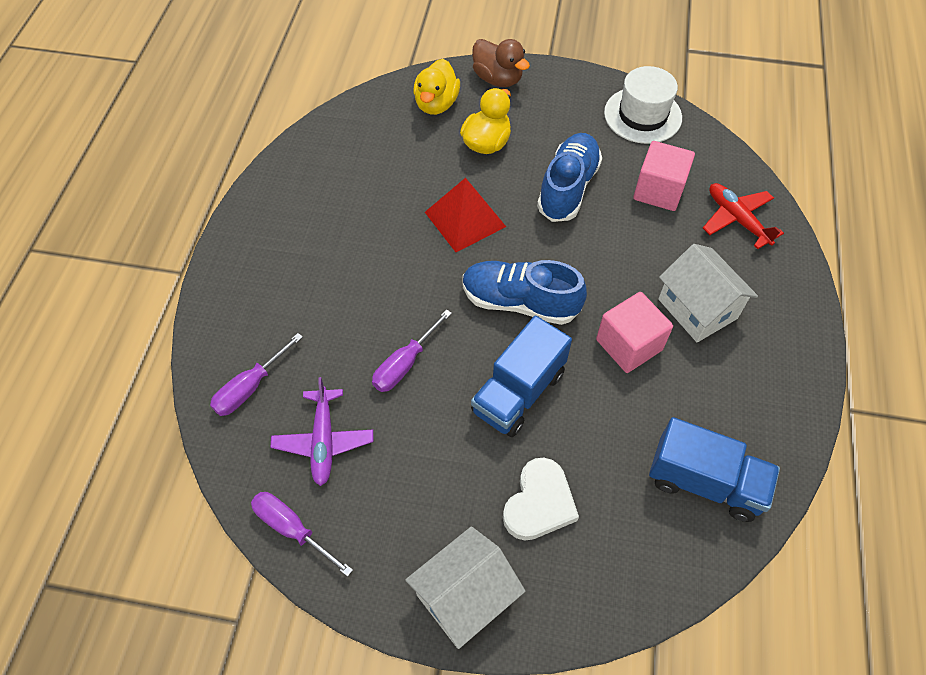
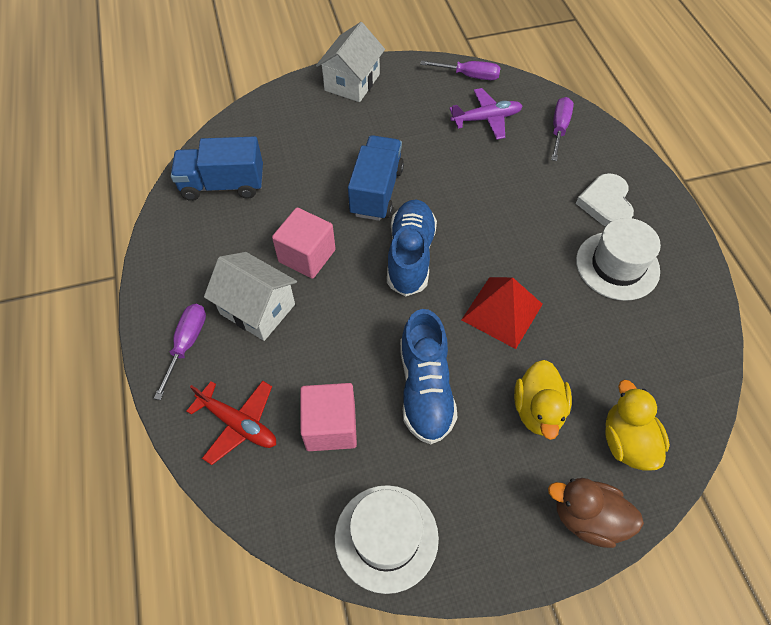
camera: 155 degrees right, 0 degrees up
purple plane [271,377,373,486] -> purple plane turned 105 degrees clockwise [449,88,523,140]
purple screwdriver [372,309,452,392] -> purple screwdriver moved to [154,304,206,400]
blue shoe [463,260,587,325] -> blue shoe turned 75 degrees counterclockwise [387,199,437,296]
white heart [503,458,579,540] -> white heart moved to [576,173,634,227]
none -> white hat [576,218,661,301]

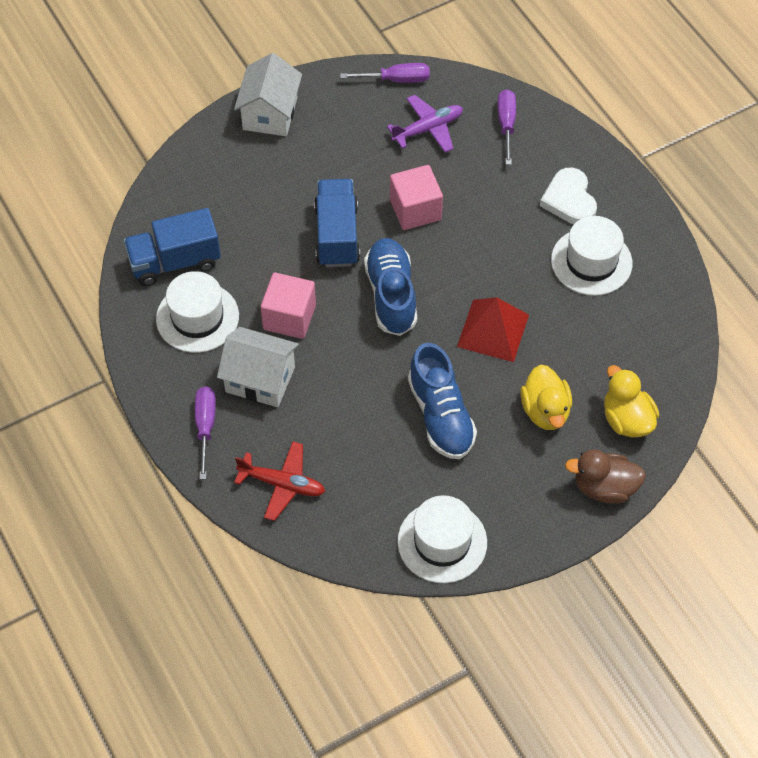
camera: 15 degrees left, 0 degrees up
pink cube [300,383,357,451] -> pink cube moved to [390,165,443,230]
none -> white hat [156,271,239,353]

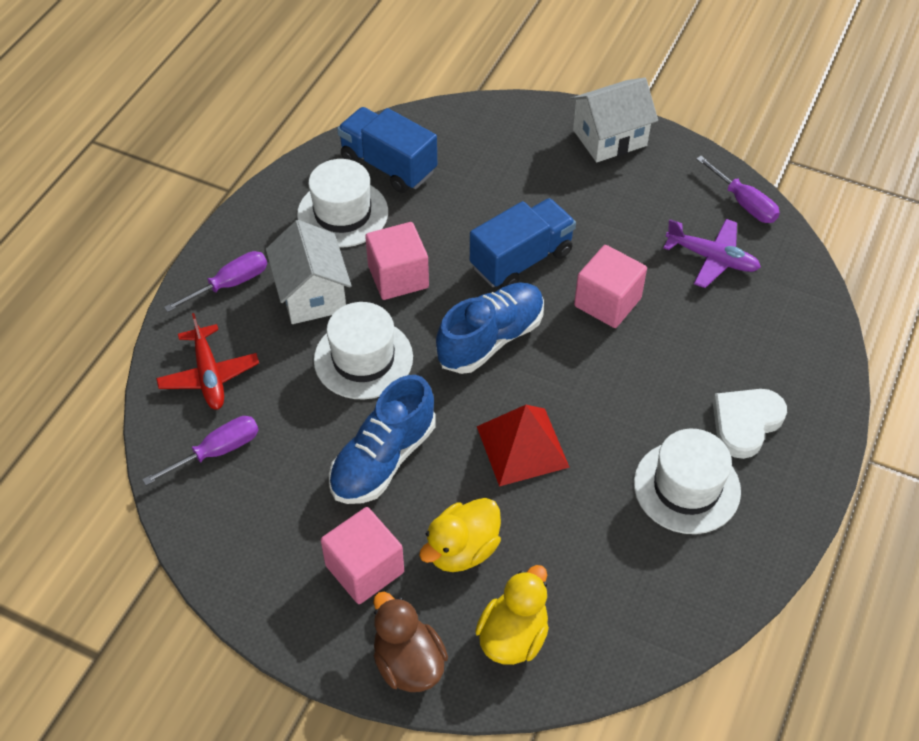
camera: 55 degrees right, 5 degrees down
white hat [397,495,487,583] -> white hat moved to [314,302,413,399]
purple screwdriver [498,89,516,165] -> purple screwdriver moved to [142,416,259,486]
none -> pink cube [321,507,404,604]

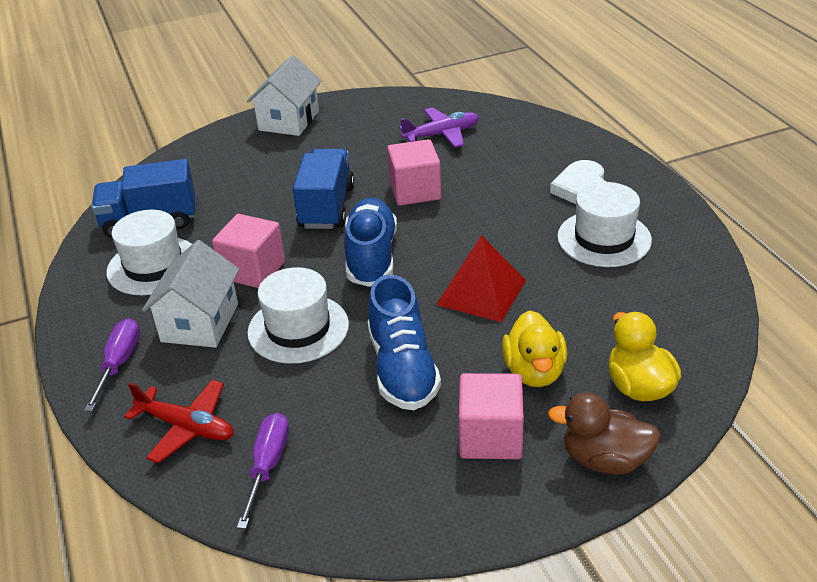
camera: 45 degrees left, 15 degrees down
white house [266,220,352,324] -> white house turned 75 degrees clockwise [142,240,239,348]
purple screwdriver [696,156,780,223] -> none

